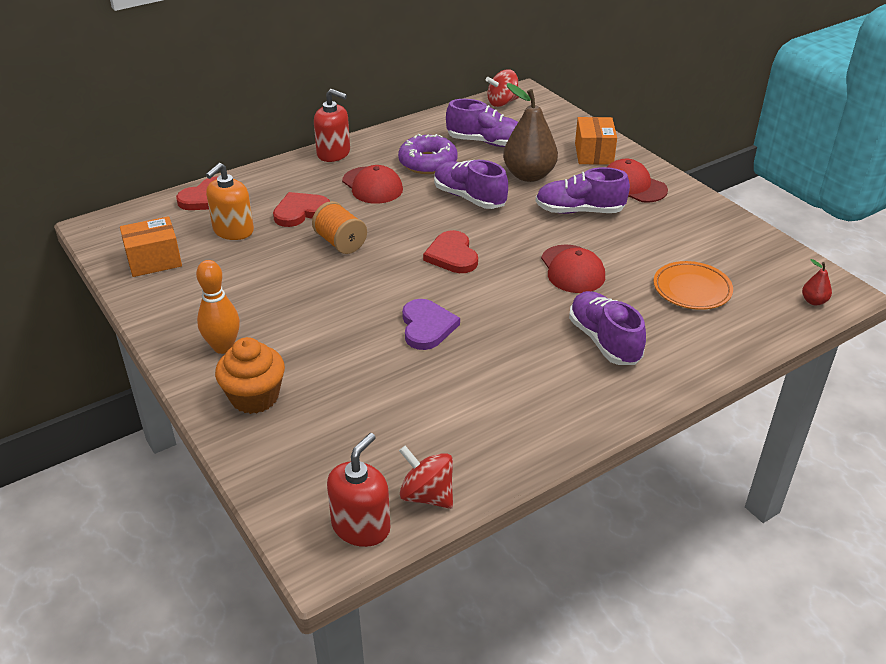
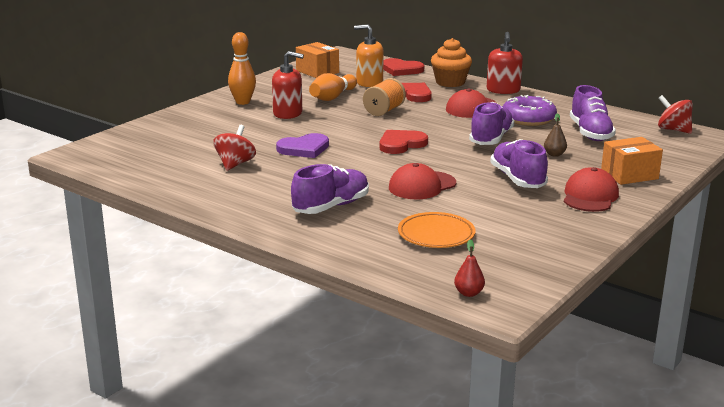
camera: 70 degrees right, 15 degrees down
orange cupcake [215,337,285,414] -> orange cupcake moved to [431,38,472,87]
red soap dispenser [327,433,390,547] -> red soap dispenser moved to [272,51,304,119]
red spinning top [399,446,453,509] -> red spinning top moved to [213,125,256,171]
brown pear [503,83,558,182] -> brown pear [544,113,567,157], size x0.43
none -> orange bowling pin [309,73,357,101]

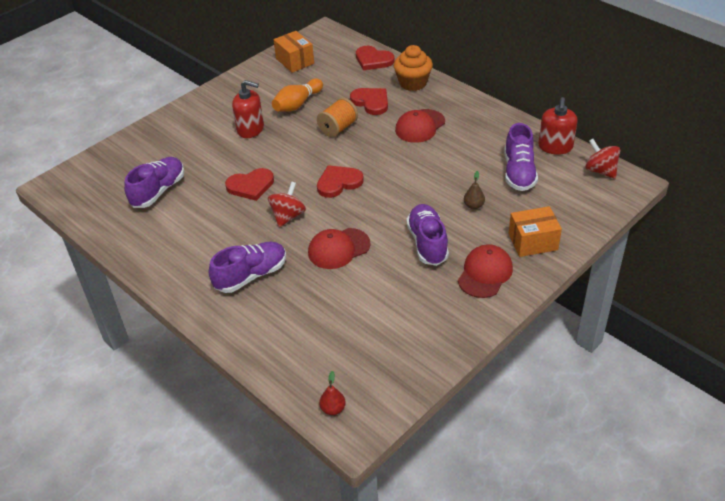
camera: 10 degrees right, 20 degrees up
red spinning top [213,125,256,171] -> red spinning top moved to [268,182,306,227]
orange bowling pin [228,32,256,105] -> none
purple heart [276,133,329,158] -> red heart [225,168,274,201]
orange soap dispenser [354,24,384,87] -> none
orange plate [398,212,475,248] -> none
purple shoe [469,102,514,145] -> purple shoe moved to [124,157,184,208]
red soap dispenser [487,32,523,94] -> red soap dispenser moved to [538,97,578,155]
purple donut [503,95,557,126] -> none

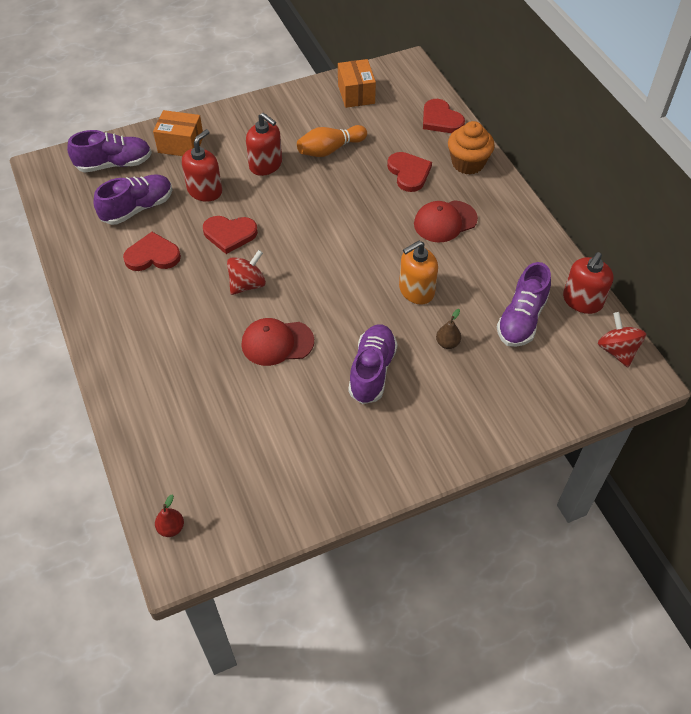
camera: 20 degrees right, 10 degrees up
purple shoe [209,242,286,293] -> purple shoe moved to [67,130,152,172]
orange spool [317,98,358,137] -> none
red heart [317,165,364,198] -> red heart moved to [123,232,181,271]
red cap [458,244,513,298] -> none
orange box [509,206,562,257] -> orange box moved to [153,110,203,156]
none -> red soap dispenser [182,129,222,202]
none -> orange soap dispenser [399,241,438,305]

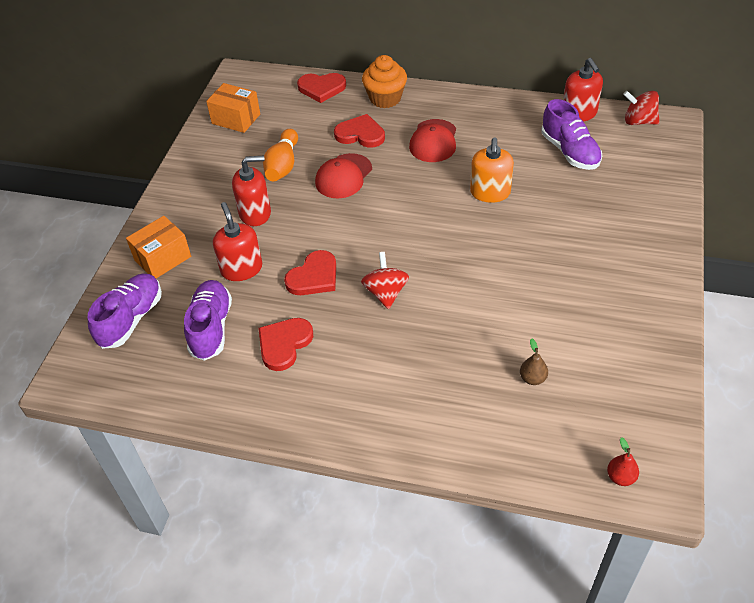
camera: 50 degrees left, 5 degrees down
red cap [241,318,314,366] -> red cap moved to [315,153,372,198]
purple shoe [348,324,398,404] -> none
brown pear [436,309,461,349] -> brown pear moved to [520,338,548,385]

